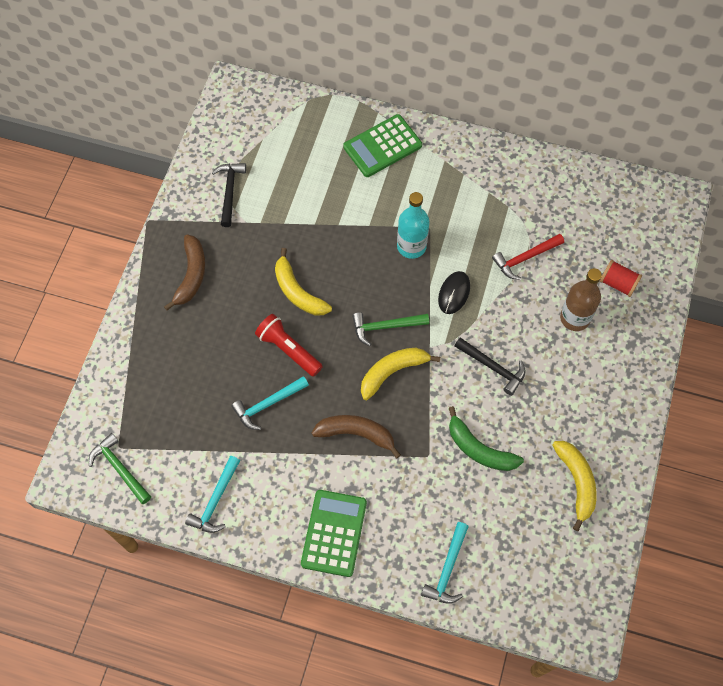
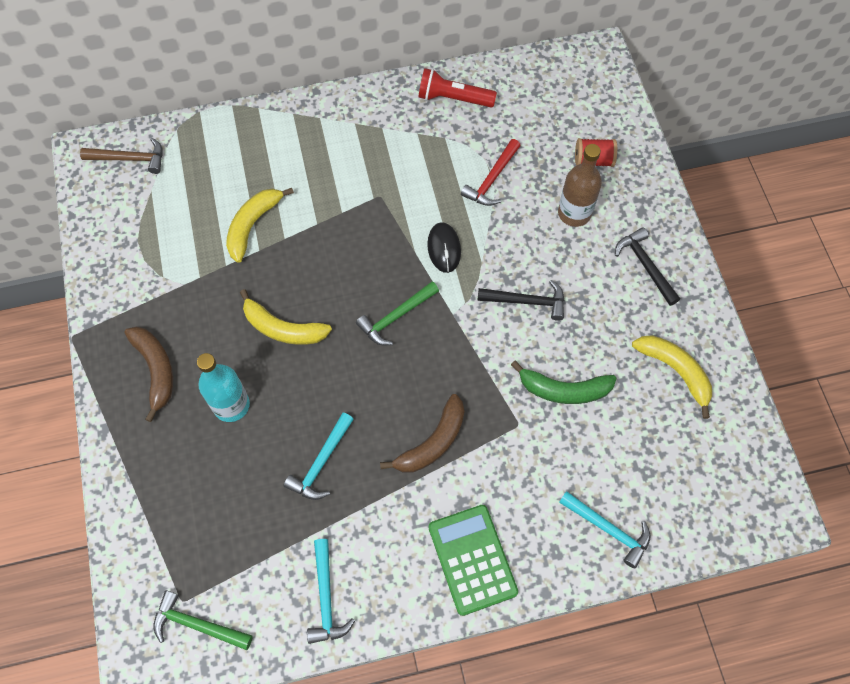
camera: 30 degrees left, 0 degrees up
black hammer [212,163,246,227] -> black hammer moved to [615,227,680,306]
red flashlight [255,314,323,377] -> red flashlight moved to [418,68,497,107]
brown banana [312,415,401,458] -> brown banana turned 150 degrees clockwise [380,394,464,472]
green calculator [343,114,422,177] -> none
yellow banana [361,347,440,400] -> yellow banana moved to [226,188,294,263]
turquoise bottle [397,192,430,259] -> turquoise bottle moved to [197,353,250,422]
turquoise hammer [421,522,469,604] -> turquoise hammer turned 45 degrees counterclockwise [559,491,651,568]
none -> brown hammer [80,138,163,174]

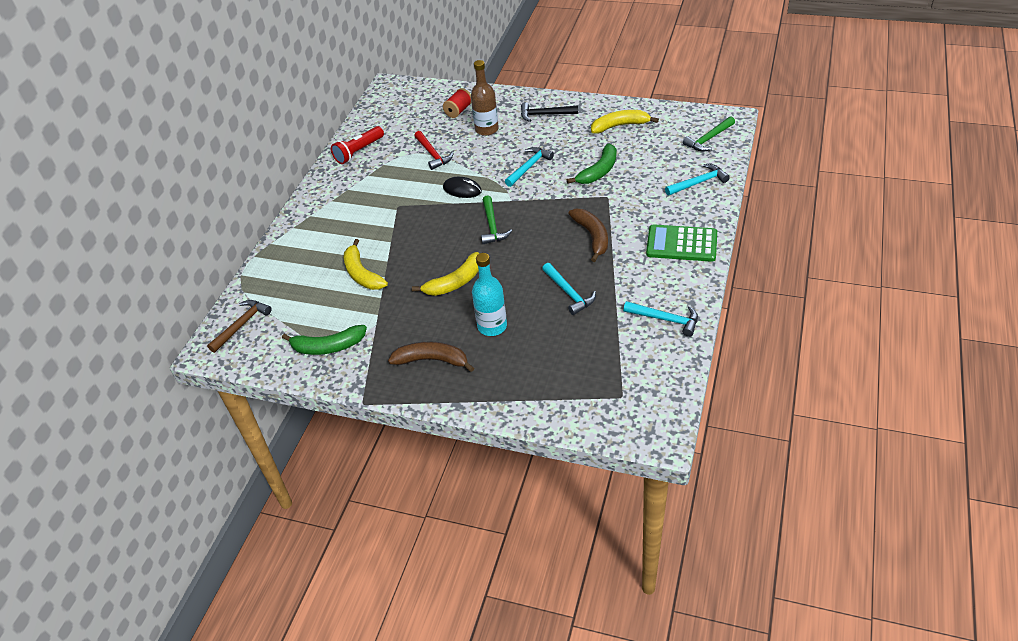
camera: 55 degrees left, 20 degrees down
green hammer [153,590,253,650] -> green hammer moved to [683,116,735,152]
black hammer [477,280,564,321] -> turquoise hammer [505,147,554,187]
none -> green banana [282,325,367,355]

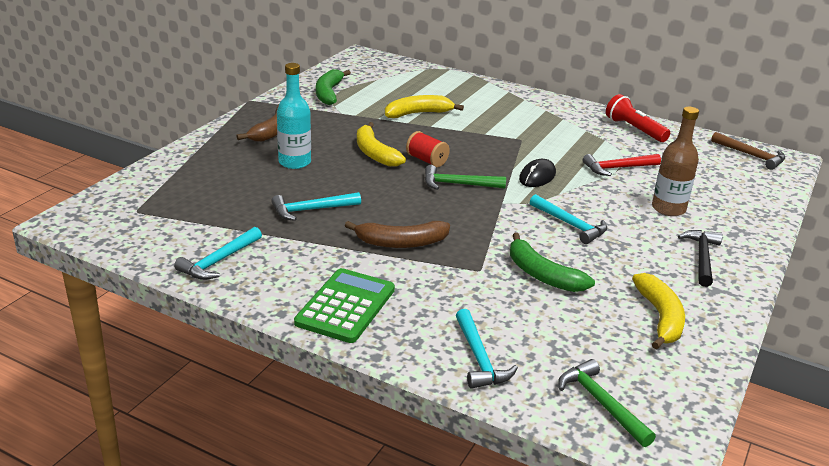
camera: 95 degrees right, 15 degrees down
brown hammer [207,300,272,353] -> brown hammer moved to [711,132,785,170]
red spool [443,88,472,118] -> red spool moved to [406,131,450,167]

